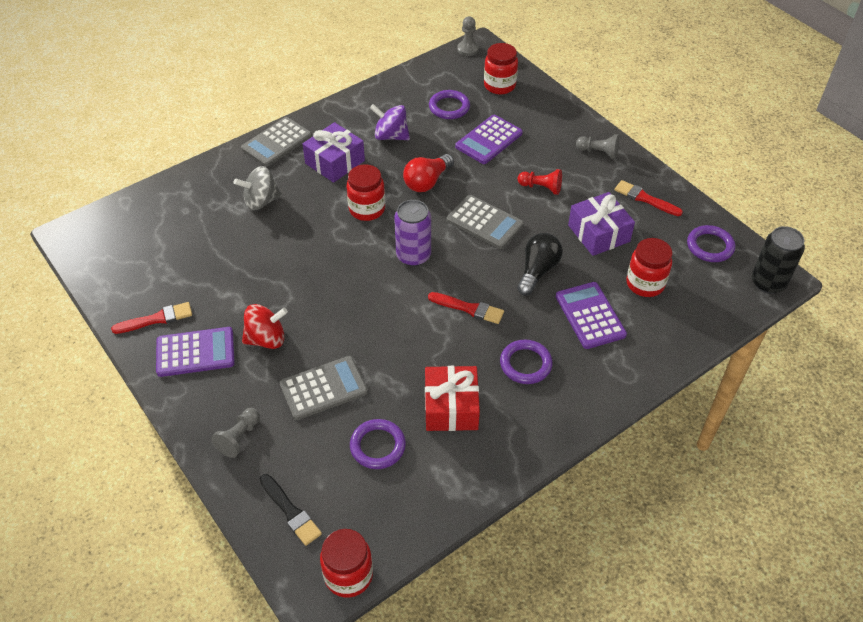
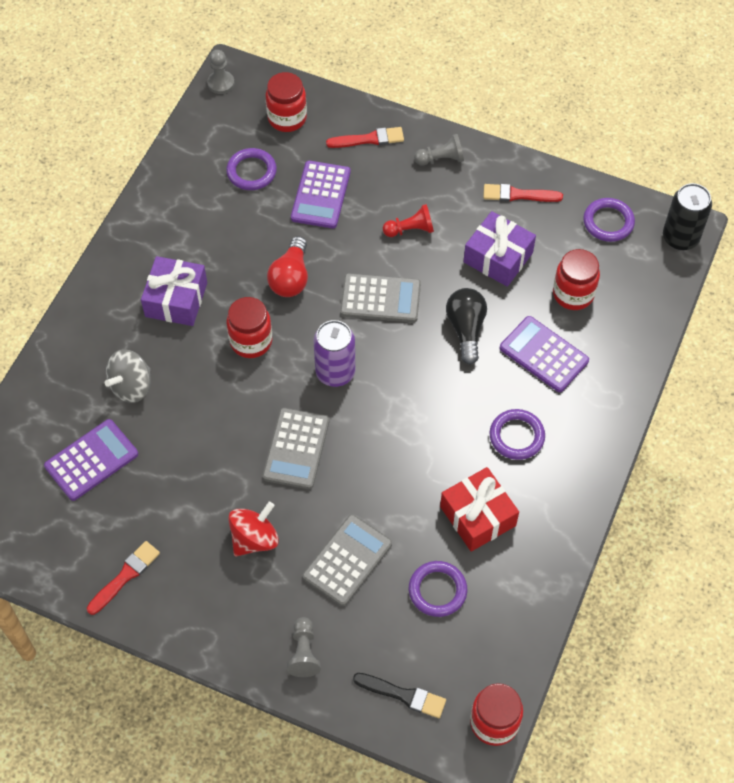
camera: 30 degrees left, 10 degrees up
purple calculator [156,327,235,377] -> purple calculator moved to [44,419,138,501]
grey calculator [241,117,312,167] -> grey calculator moved to [263,408,329,489]
purple spinning top [370,104,410,140] -> none
red brush [428,292,504,324] -> red brush moved to [326,127,404,148]

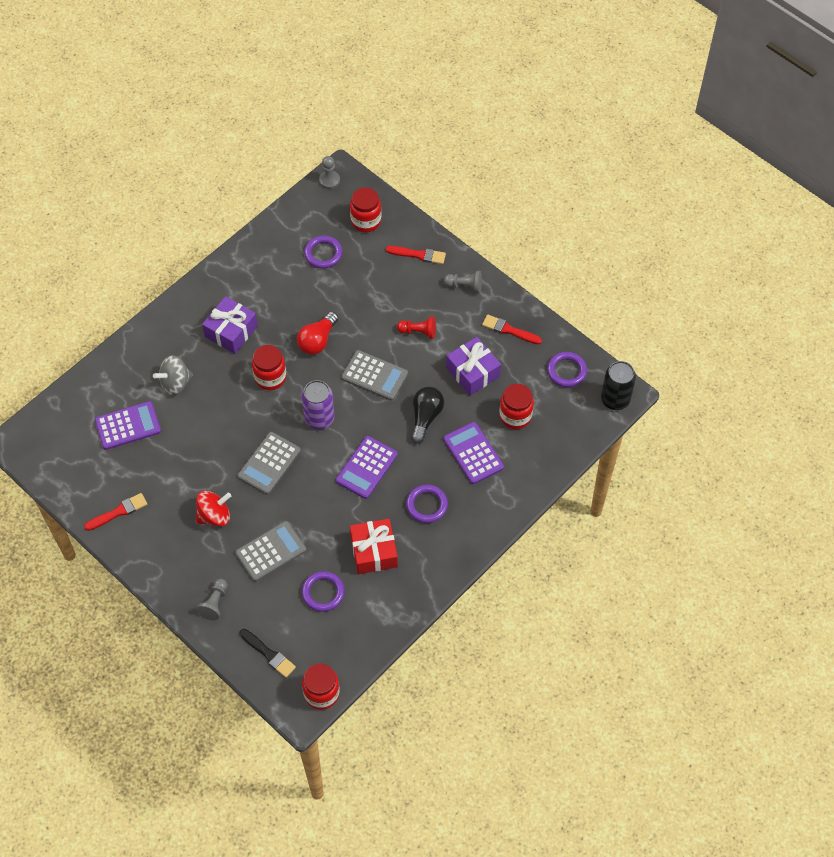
camera: 20 degrees right, 0 degrees up
purple calculator [291,161,350,228] -> purple calculator moved to [336,436,398,499]

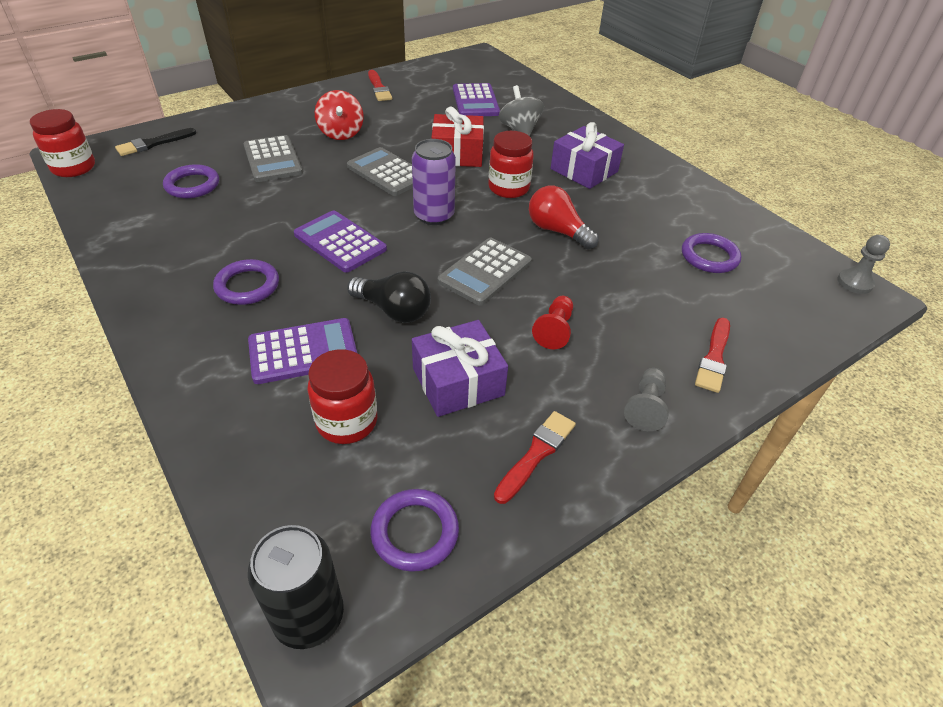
camera: 100 degrees right, 15 degrees down
grey pawn [196,579,228,620] -> none
red jar [350,187,381,232] -> none
red gift [350,519,398,574] -> red gift moved to [431,107,484,167]

